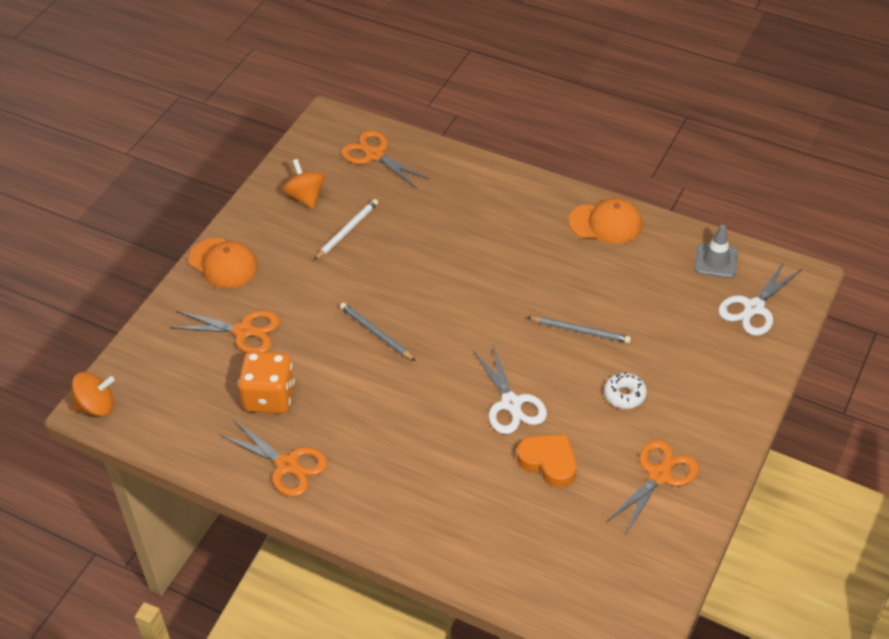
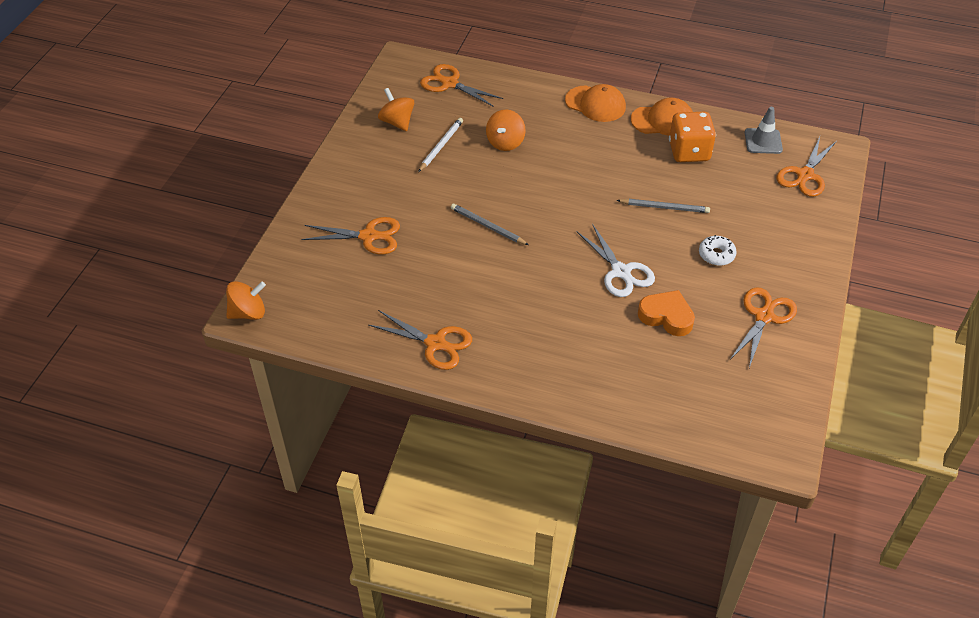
camera: 10 degrees left, 0 degrees up
orange cap [188,238,258,289] -> orange cap moved to [565,84,626,122]
orange dice [238,351,295,414] -> orange dice moved to [669,112,716,162]
white scissors [718,261,803,336] -> orange scissors [777,137,837,197]
none -> orange spinning top [486,109,526,151]

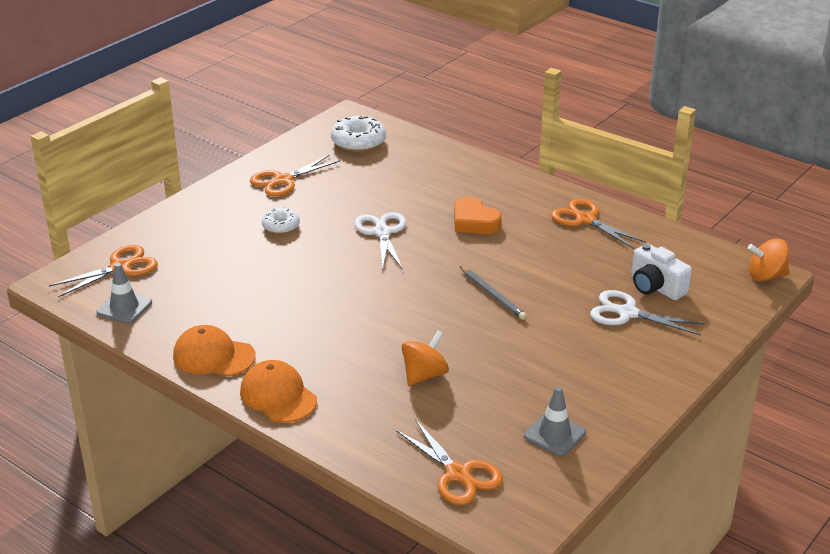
camera: 160 degrees left, 15 degrees down
orange scissors [301,217,400,254] -> white scissors [590,290,706,336]
orange spinning top [378,88,414,131] -> grey traffic cone [524,386,586,456]
white pencil [418,118,463,172] -> none
grey pencil [616,199,710,213] -> none
orange heart [638,290,695,336] -> orange heart moved to [454,197,502,234]
orange dice [669,112,716,162] -> none
none -> white donut [331,116,386,152]
none -> white camera [631,243,692,300]

